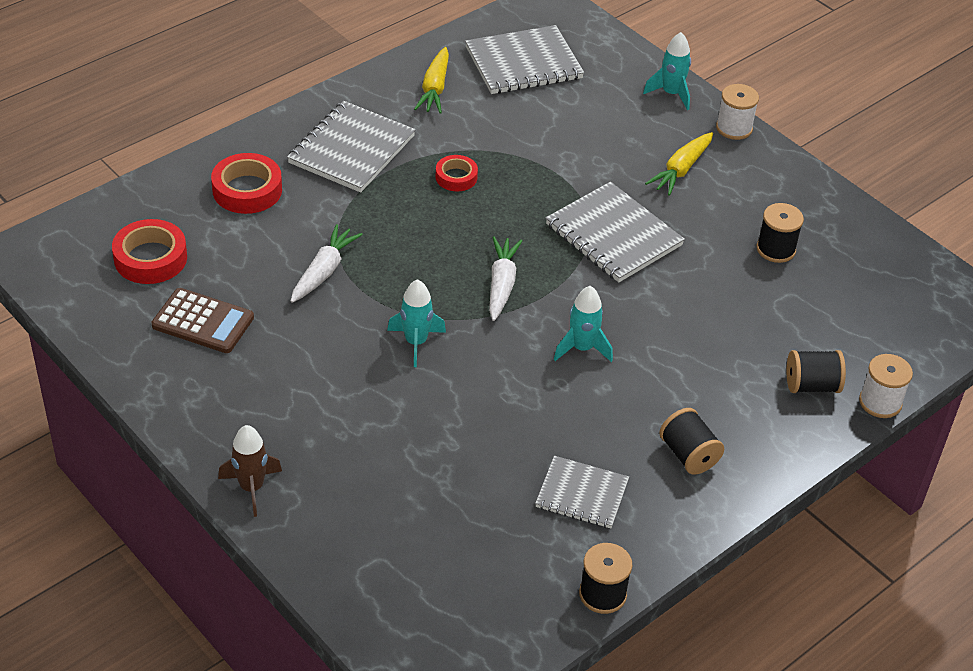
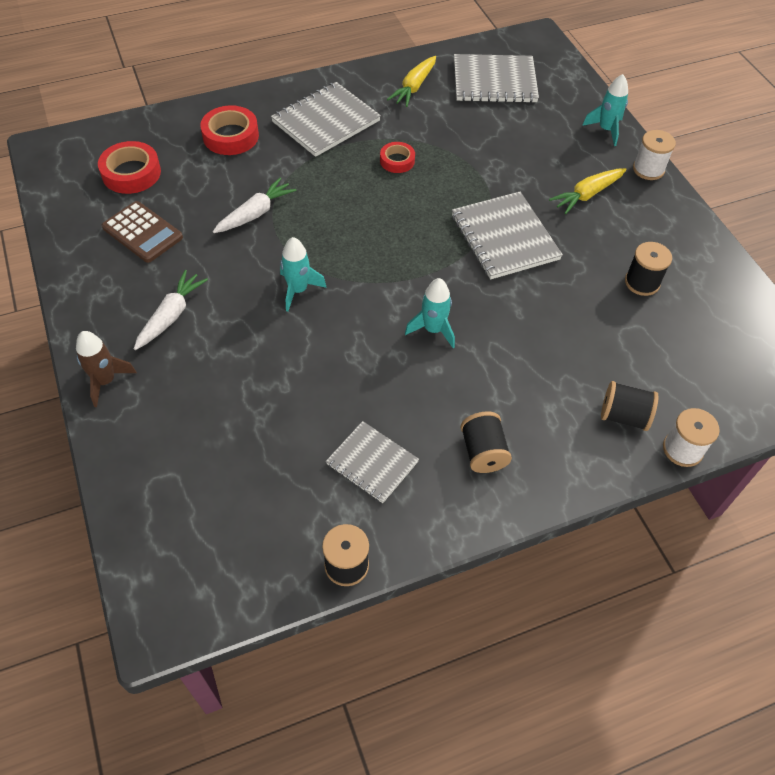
camera: 20 degrees right, 10 degrees up
white carrot [489,236,523,321] -> white carrot moved to [134,270,208,350]

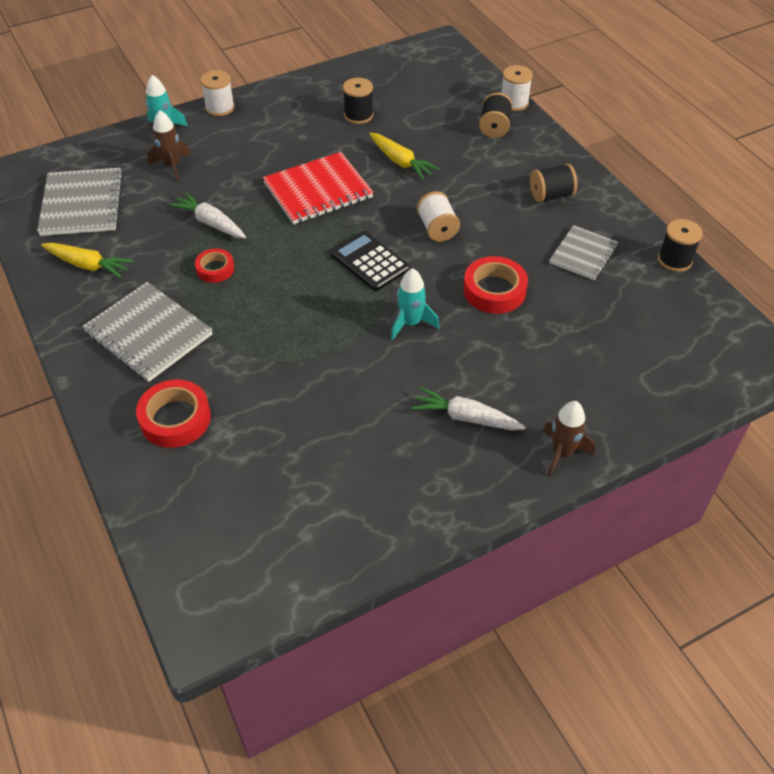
camera: 95 degrees left, 5 degrees down
red tape [98,141,161,194] -> red tape moved to [463,256,528,314]
brown calculator [102,201,183,263] -> none
white carrot [213,178,297,233] -> white carrot moved to [168,192,246,239]
turquoise rocket [405,278,455,348] -> white spool [417,191,460,242]
grey notebook [452,192,563,279] -> red notebook [263,152,374,224]
yellow carrot [549,168,627,214] -> yellow carrot moved to [369,133,439,180]
none -> brown rocket [147,110,191,181]
none -> black calculator [331,231,410,291]

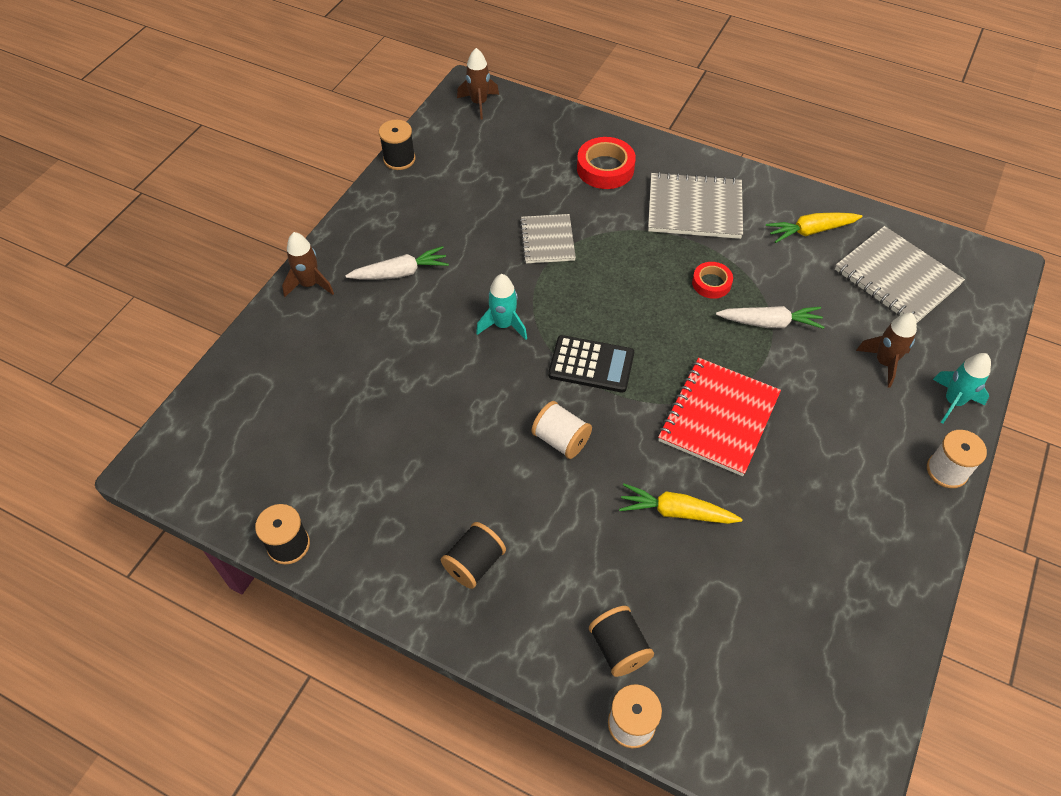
camera: 145 degrees right, 5 degrees up
black spool [343,78,373,124] -> black spool moved to [379,120,415,170]
red tape [463,256,528,314] -> none
grey notebook [549,225,618,280] -> grey notebook moved to [520,214,576,263]
none -> brown rocket [457,48,499,120]

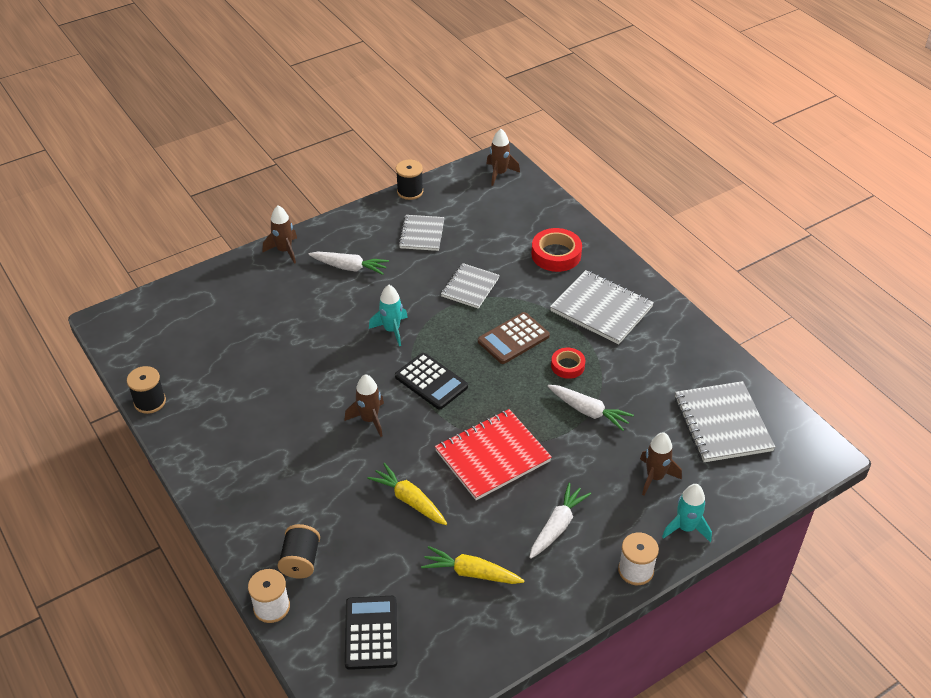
camera: 30 degrees right, 10 degrees down
black spool [441,522,506,589] -> none
white spool [532,401,592,459] -> brown rocket [344,374,384,437]
yellow carrot [766,212,862,243] -> yellow carrot moved to [421,546,525,584]
none -> black calculator [345,596,397,670]
none -> grey notebook [399,215,445,251]
none -> brown calculator [478,312,550,364]
none -> white carrot [529,483,591,559]

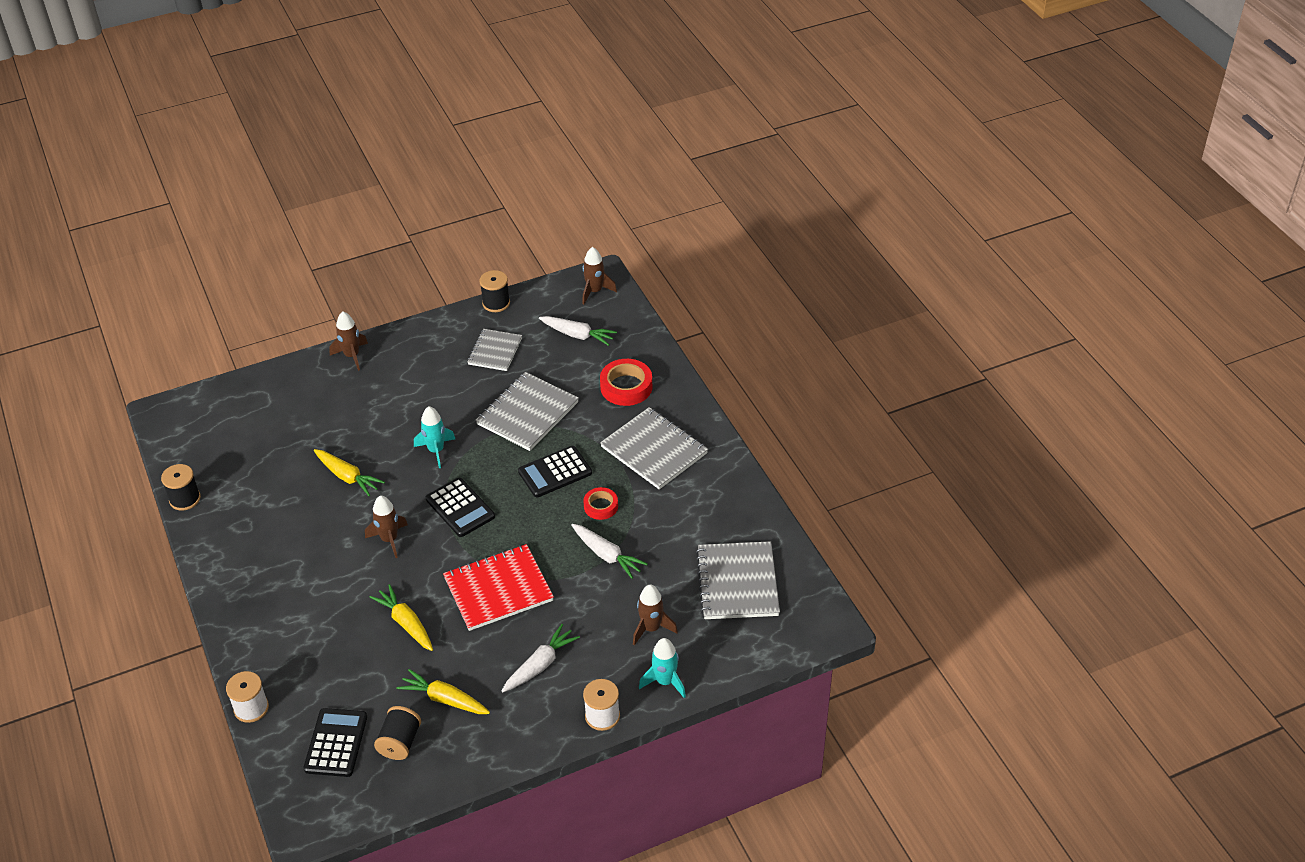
camera: 10 degrees right, 0 degrees up
black spool [278,524,320,579] -> black spool moved to [374,706,421,760]
white carrot [309,252,389,275] -> white carrot moved to [539,316,617,346]
grey notebook [441,263,500,309] -> grey notebook [475,372,579,451], size x1.58
brown calculator [478,312,550,364] -> black calculator [518,446,592,498]
none -> yellow carrot [314,449,385,496]

